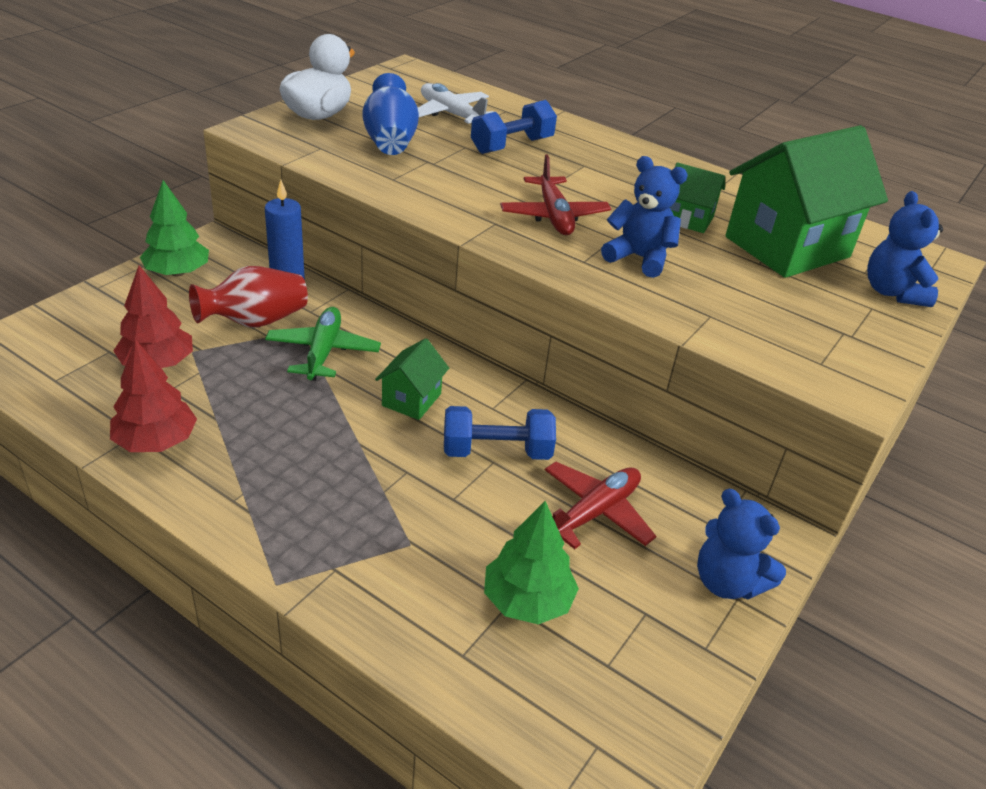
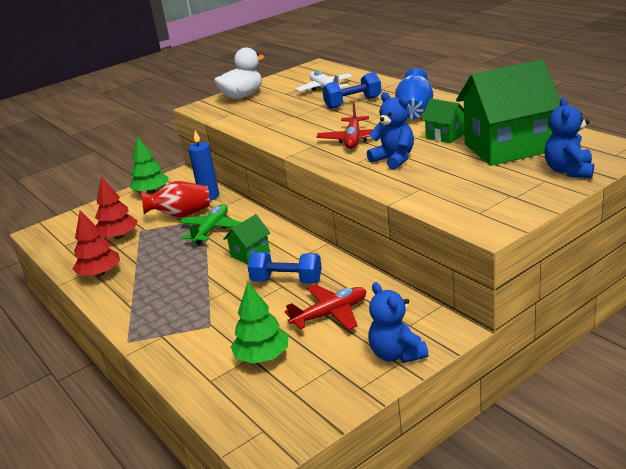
camera: 25 degrees right, 10 degrees down
blue vase [362,73,419,155] -> blue vase moved to [395,68,433,119]

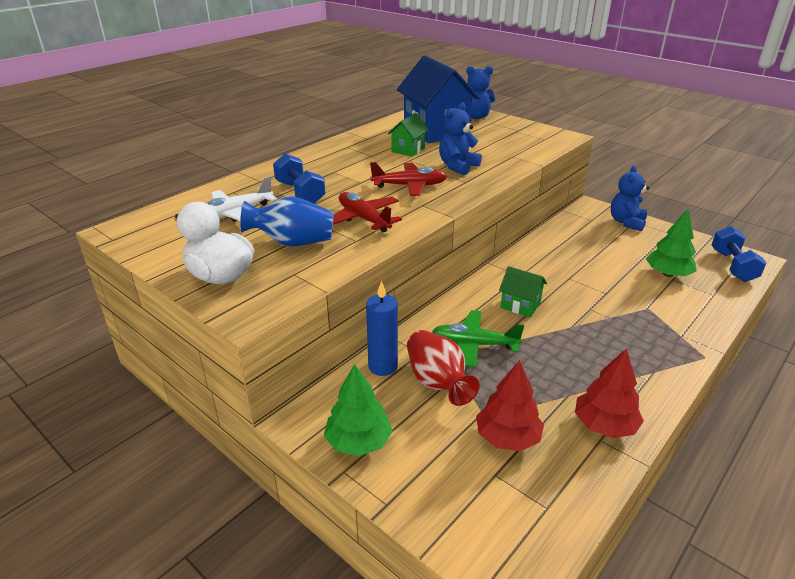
camera: 105 degrees left, 5 degrees up
blue dumbbell [248,252,322,284] -> blue dumbbell moved to [712,226,767,282]
red plane [285,284,366,330] -> red plane moved to [333,192,402,232]
blue teddy bear [368,282,428,363] -> blue teddy bear turned 150 degrees clockwise [611,166,649,232]
blue vase [395,68,433,119] -> blue vase moved to [240,196,334,247]
green house [456,59,560,166] -> blue house [397,56,480,143]

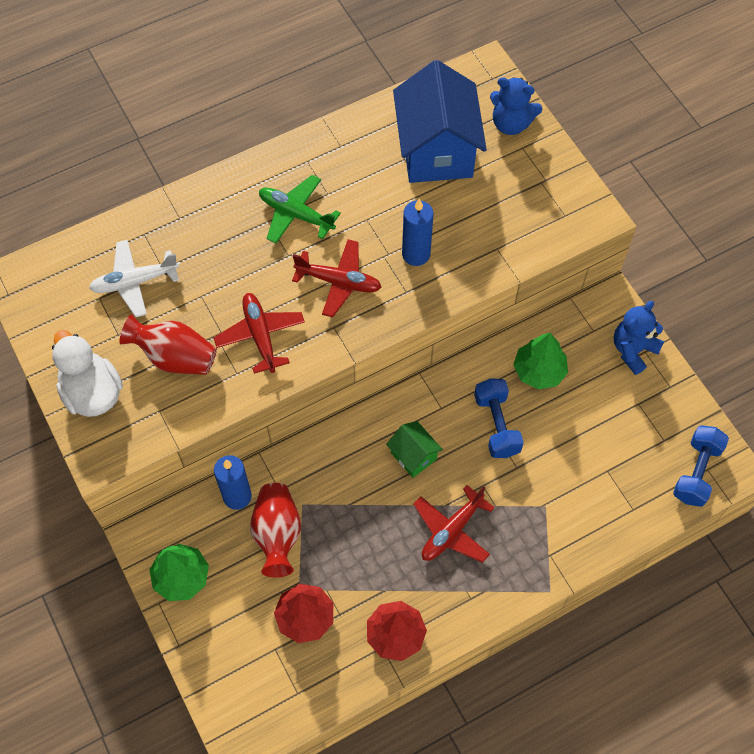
camera: 20 degrees right, 30 degrees up
blue vase [240,196,334,247] -> red vase [119,314,217,375]
blue dumbbell [273,153,326,204] -> blue dumbbell moved to [474,378,524,458]
green house [388,113,429,157] -> none
green plane [432,310,524,367] -> green plane moved to [259,175,341,244]
blue teddy bear [439,102,482,175] -> blue candle [402,198,434,266]
green tree [646,209,697,277] -> green tree moved to [513,333,568,390]
none -> red plane [413,485,495,563]

